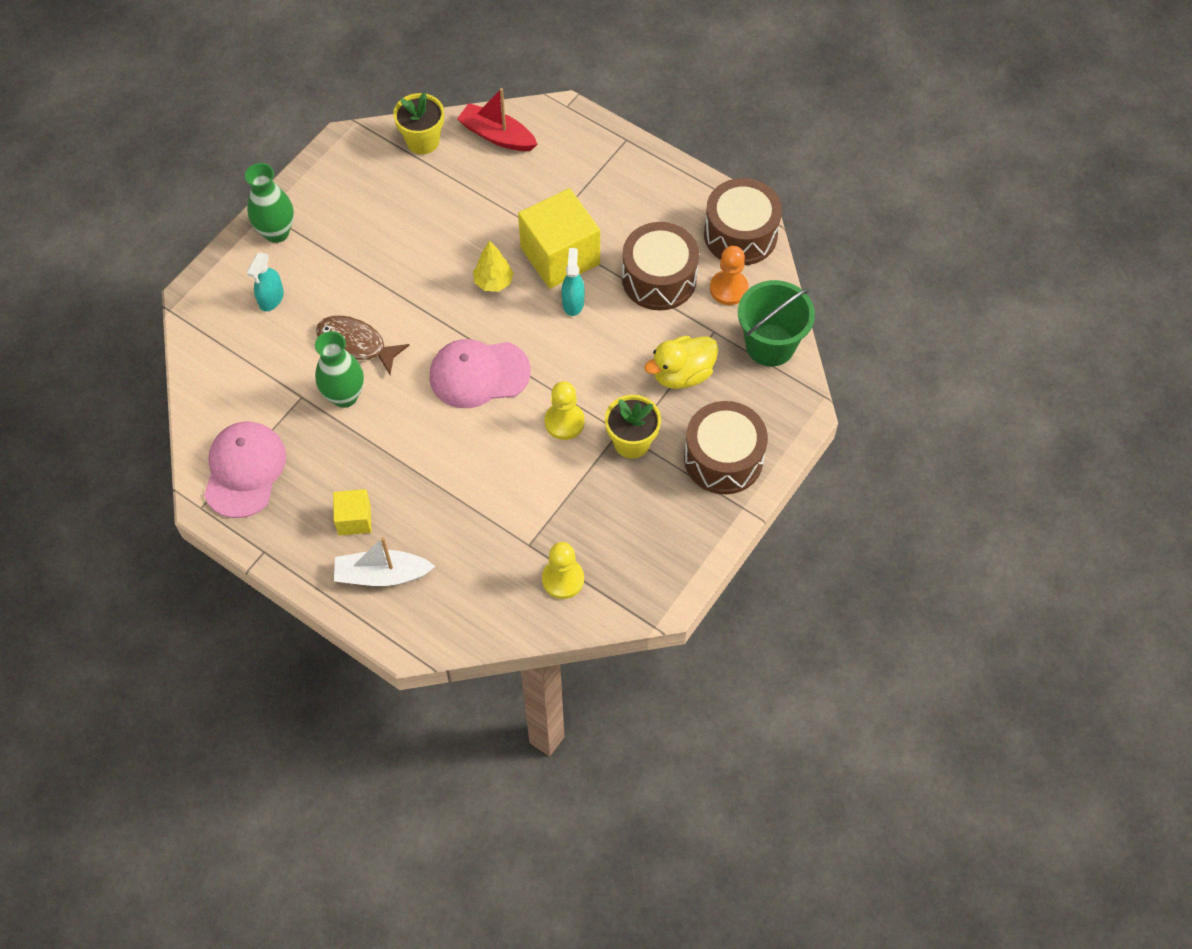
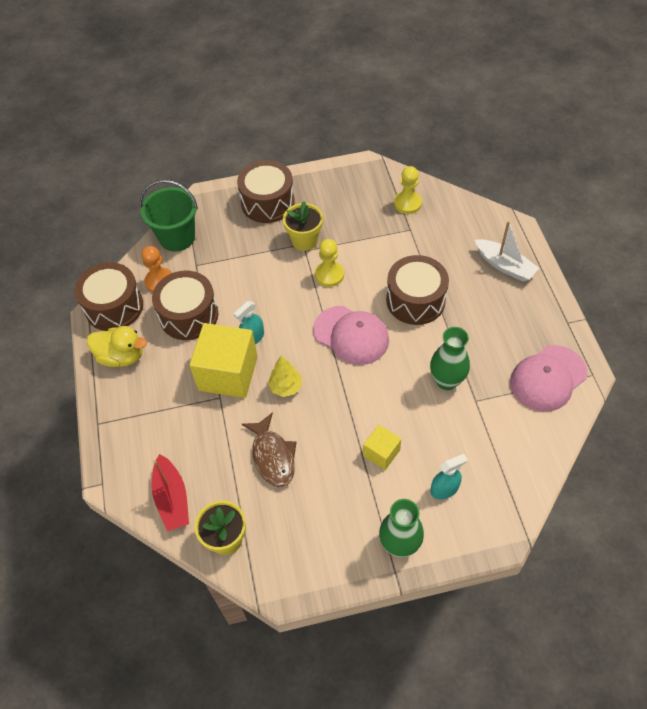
camera: 135 degrees left, 5 degrees down
brown fish [316,315,410,375] -> brown fish moved to [242,412,297,487]
yellow cube [333,489,372,536] -> yellow cube moved to [363,425,401,470]
yellow duck [644,336,718,389] -> yellow duck moved to [87,326,147,367]
none -> brown drum [386,255,449,325]

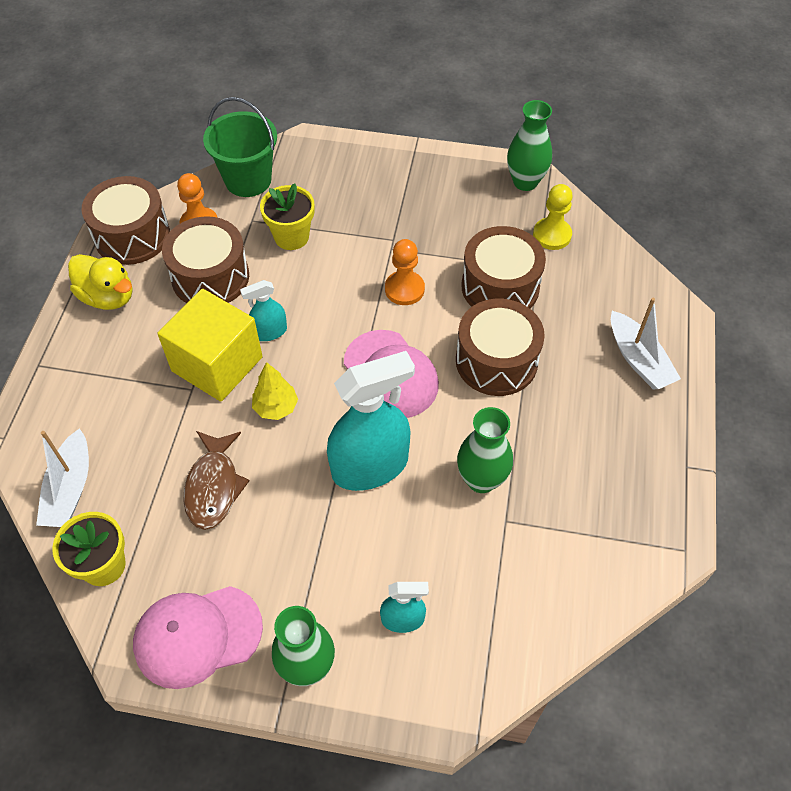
camera: 20 degrees right, 0 degrees up
red boat [152,454,189,531] -> white boat [36,428,89,527]
brown drum [237,160,295,223] -> brown drum moved to [462,226,546,308]
yellow flower pot [283,201,323,251] -> yellow flower pot moved to [260,183,315,250]
yellow pawn [315,239,344,287] -> orange pawn [385,239,425,305]
yellow cube [363,425,401,470] -> none
pink cap [510,345,587,412] -> pink cap moved to [133,586,263,689]
none -> turquoise spray bottle [327,351,415,491]
none -> green vase [507,100,552,191]

